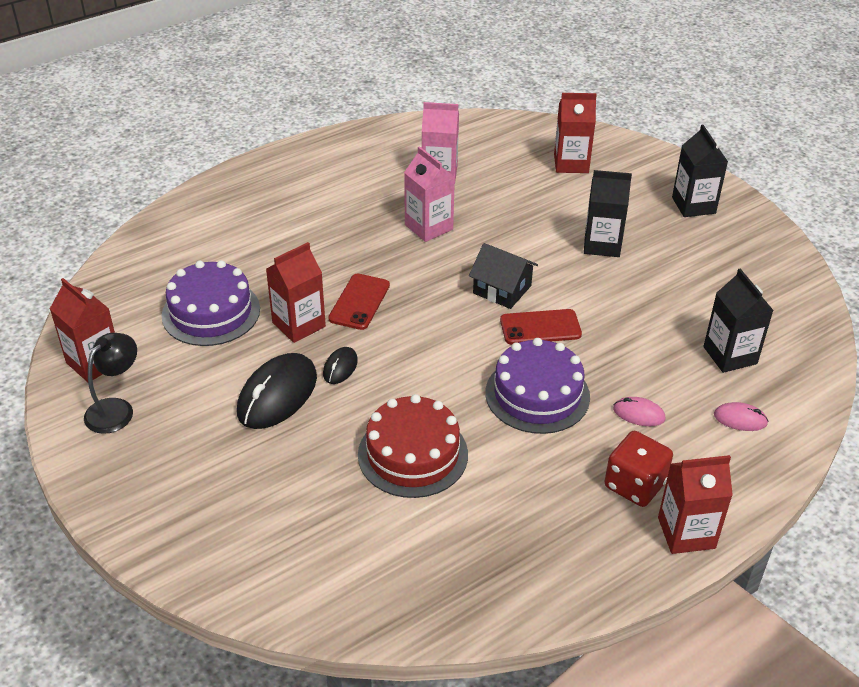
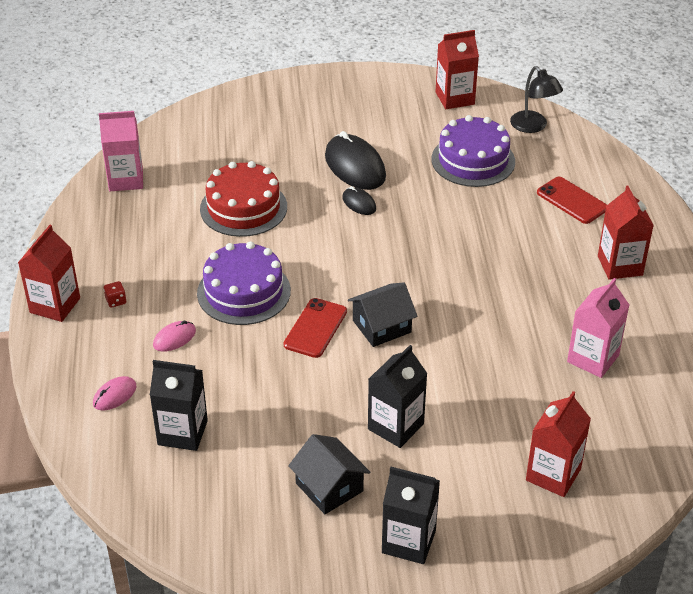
camera: 120 degrees right, 0 degrees up
black lamp [84,333,137,434] -> black lamp moved to [510,66,563,133]
red carton [266,242,326,343] -> red carton moved to [598,185,654,280]
red phone [328,274,390,330] -> red phone moved to [537,177,607,224]
pink carton [404,146,455,242] -> pink carton moved to [99,111,143,191]
red dice [604,431,673,507] -> red dice [104,281,126,308], size x0.44
none -> black house [288,434,370,514]

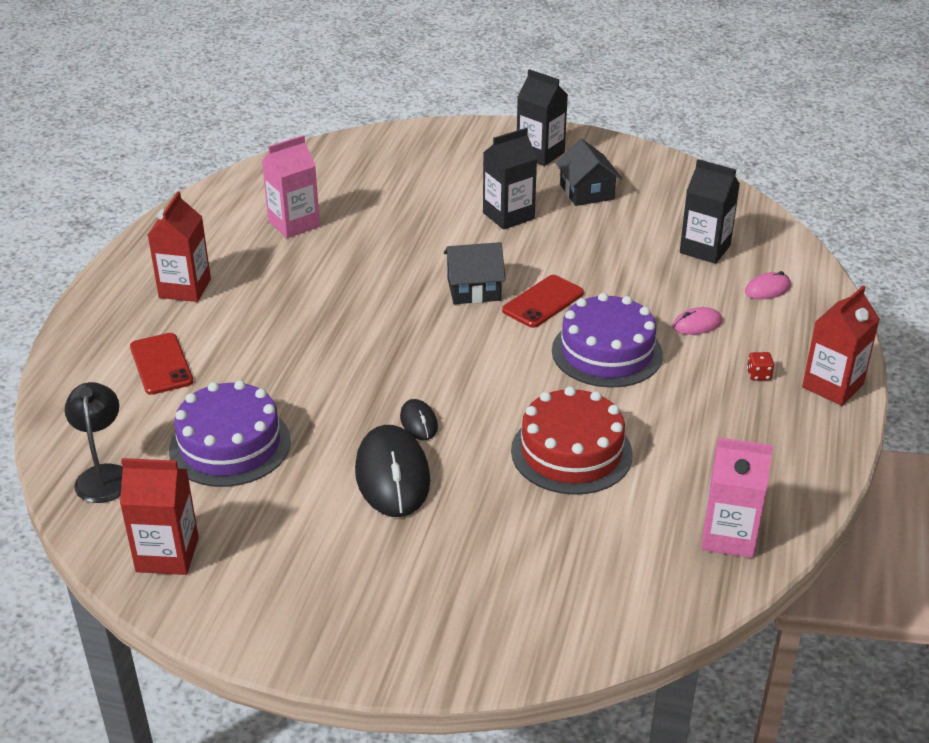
camera: 160 degrees left, 5 degrees down
red carton [526,391,591,497] -> none

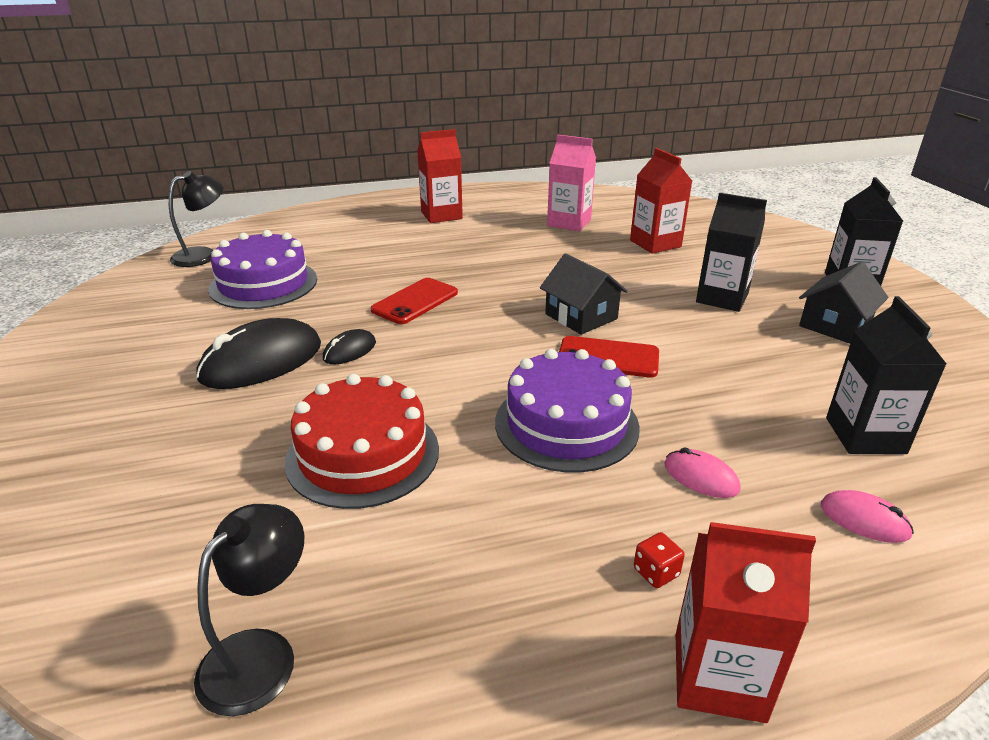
camera: 60 degrees right, 5 degrees down
red carton [120,458,199,575] -> red carton moved to [630,148,692,254]
red phone [130,333,193,395] -> red phone moved to [371,278,458,324]
pink carton [701,437,773,558] -> black lamp [194,504,305,716]

